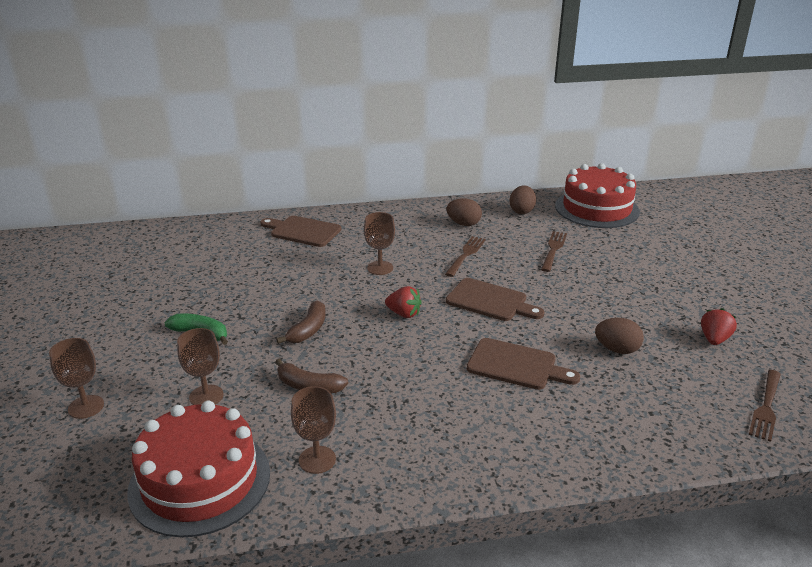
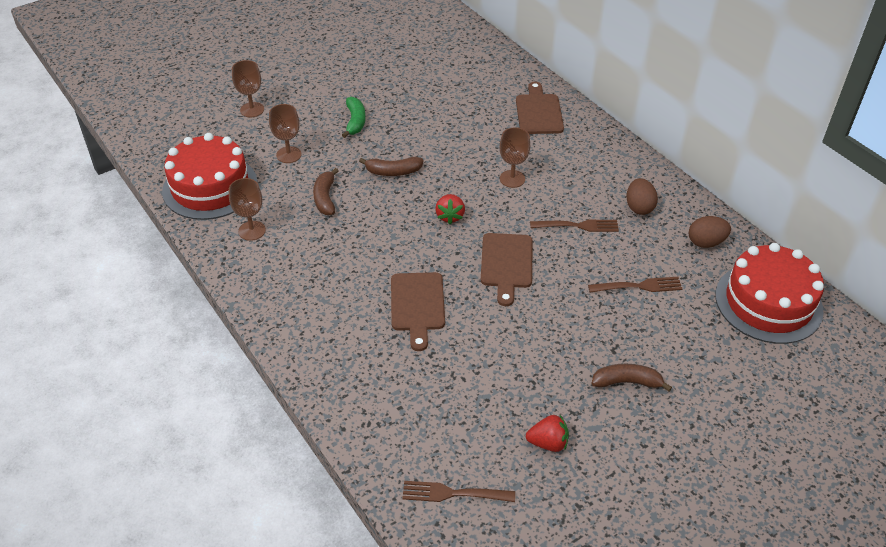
camera: 65 degrees right, 15 degrees up
brown egg [595,318,644,354] -> none
none -> brown banana [591,364,672,392]

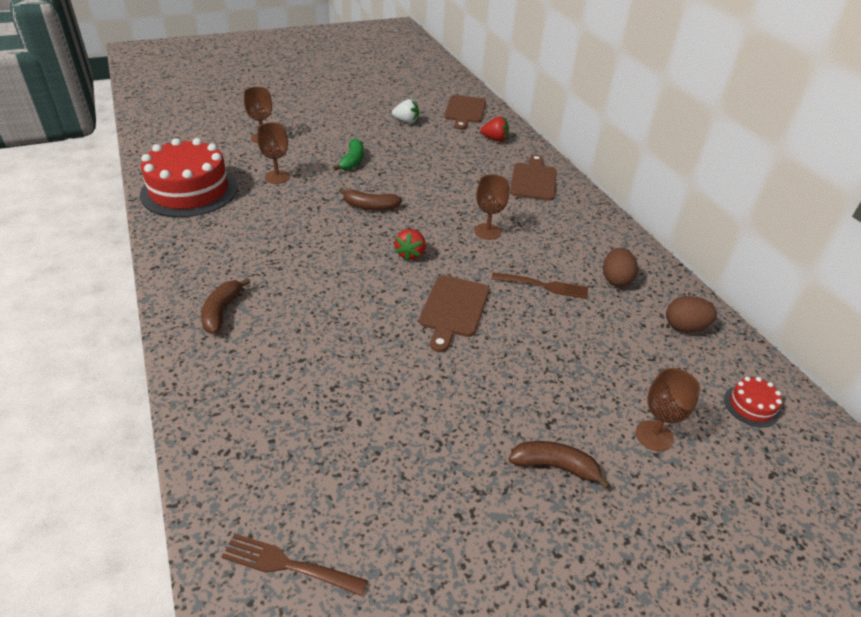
camera: 10 degrees right, 5 degrees down
brown goblet [229,178,266,241] -> brown goblet moved to [636,368,701,452]
brown banana [313,168,339,215] -> brown banana moved to [201,278,250,334]
brown cutting board [391,272,445,351] -> brown cutting board moved to [444,95,486,130]
red strawberry [526,415,569,452] -> red strawberry moved to [481,117,509,142]
brown fork [588,277,682,293] -> none
red cake [715,243,824,344] -> red cake [724,377,782,428], size x0.41
none -> white strawberry [392,99,419,124]

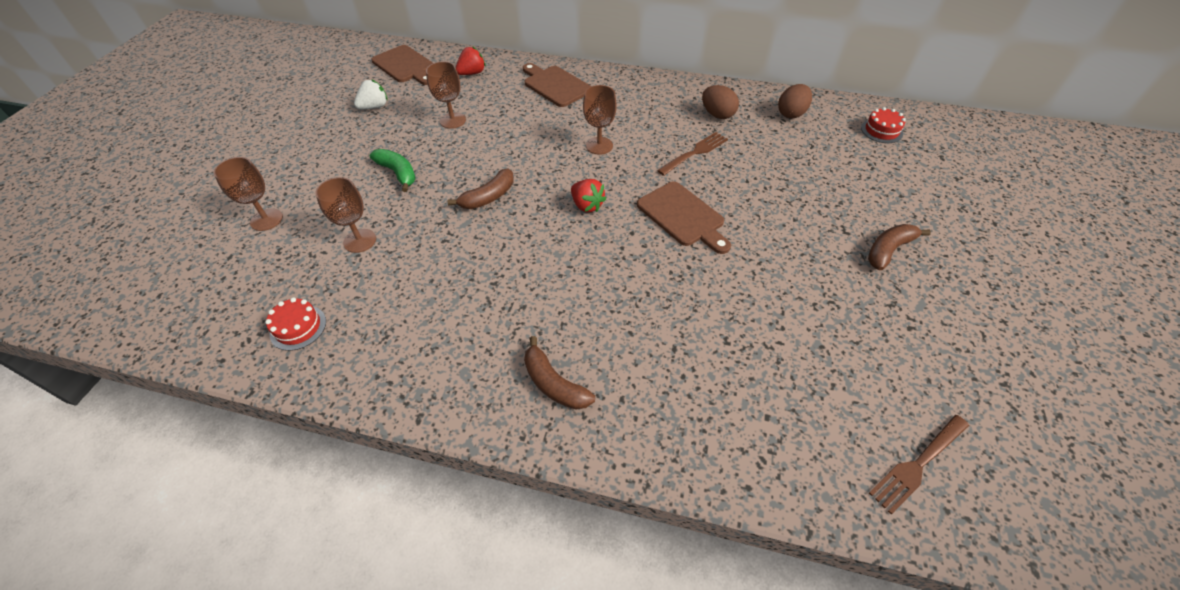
camera: 50 degrees left, 10 degrees up
red cake [140,138,238,217] -> red cake [265,298,326,351], size x0.41
brown goblet [636,368,701,452] -> brown goblet moved to [426,61,466,129]

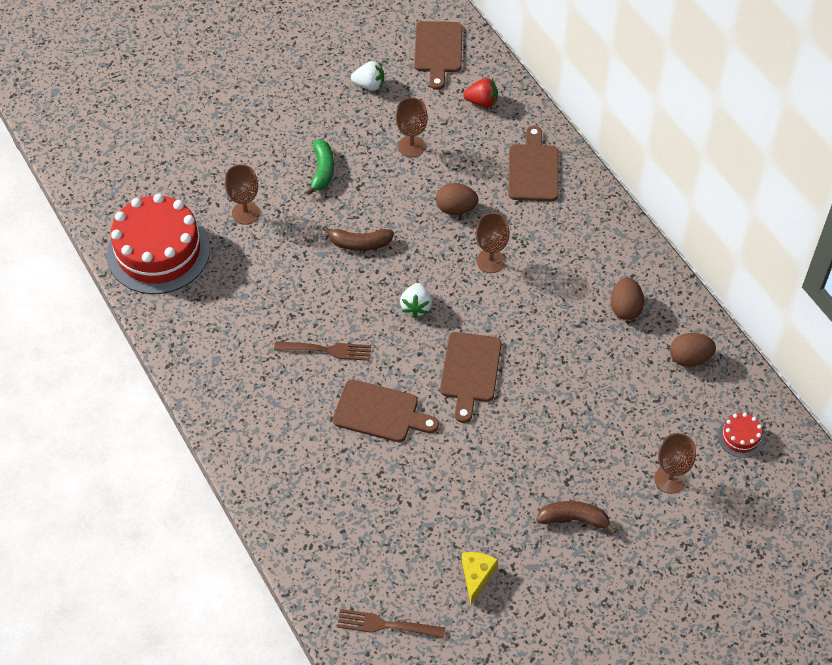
camera: 45 degrees right, 5 degrees up
brown goblet [213,157,283,231] -> brown goblet moved to [654,433,696,494]
red cake [265,298,326,351] -> red cake [107,193,210,294], size x2.42
brown banana [524,336,595,409] -> none
red strawberry [571,179,606,212] -> white strawberry [400,283,432,318]
brown fork [657,132,728,176] -> brown fork moved to [274,341,371,361]
none -> brown cutting board [333,379,439,442]
none -> brown egg [436,183,478,215]
none -> yellow cheese [462,552,498,604]

